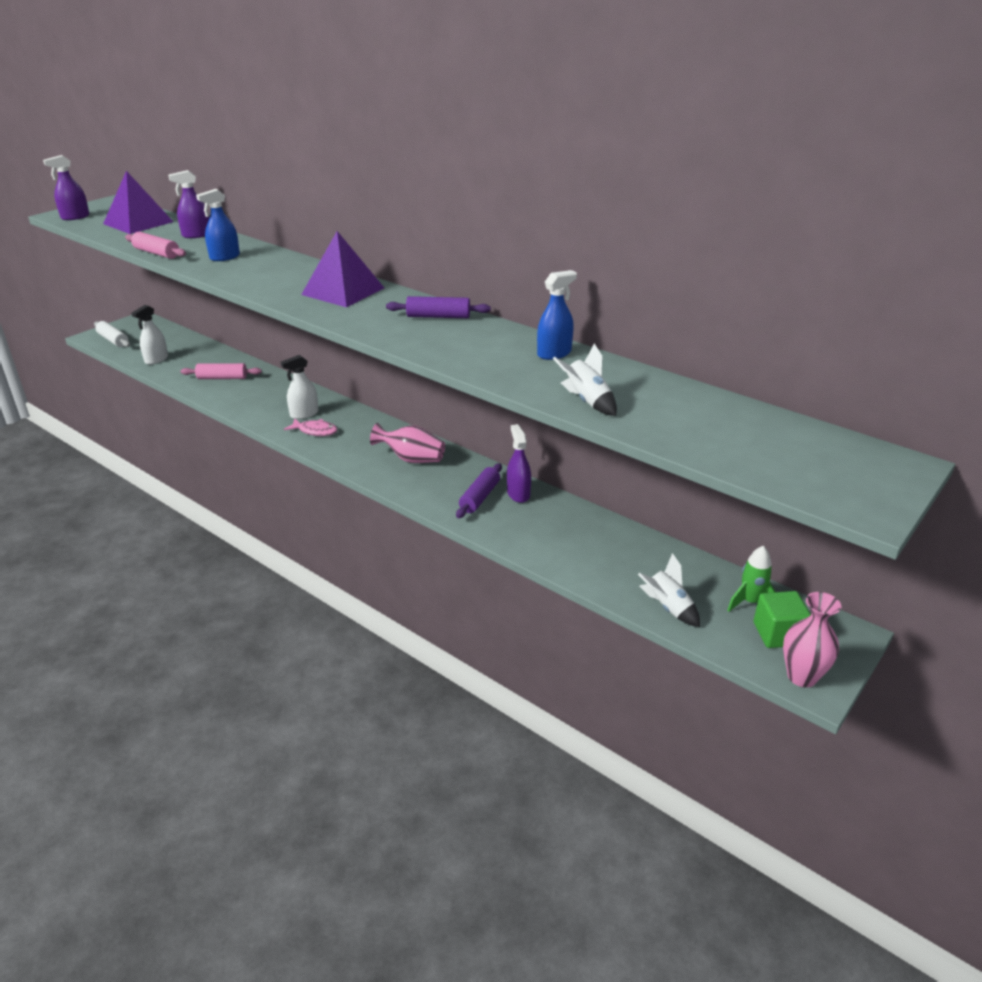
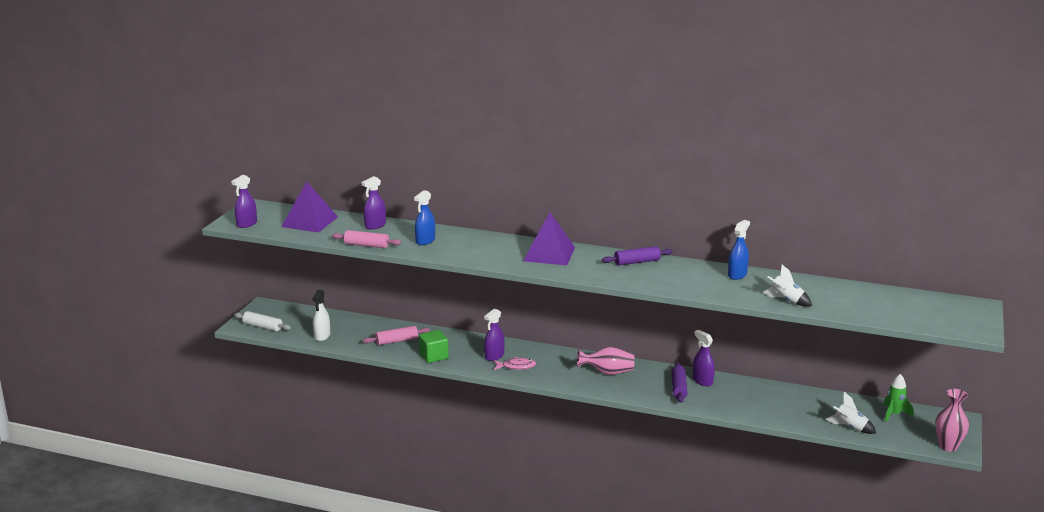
camera: 20 degrees left, 10 degrees down
white spray bottle [281,355,319,419] -> purple spray bottle [484,309,505,361]
green cube [754,591,811,648] -> green cube moved to [419,330,449,363]

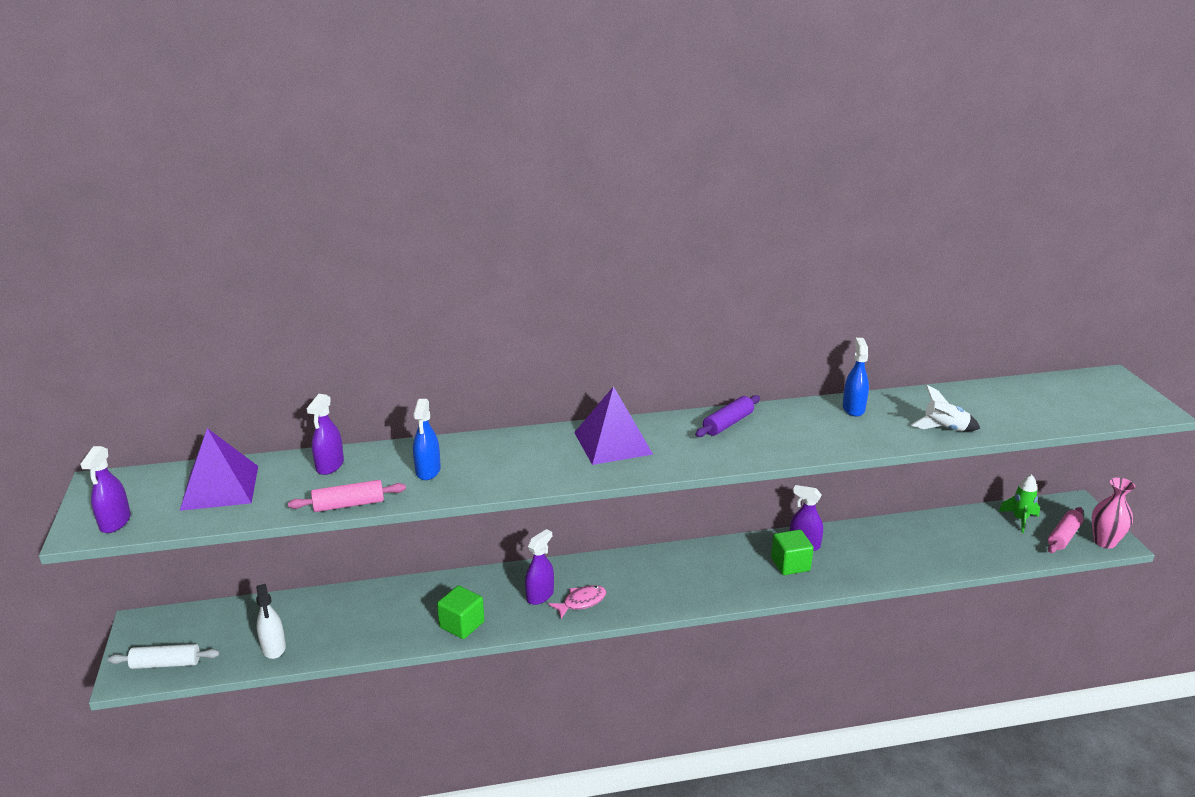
camera: 30 degrees left, 5 degrees up
pink rolling pin [363,326,430,345] -> pink rolling pin moved to [1048,507,1084,553]
purple spray bottle [484,309,505,361] -> purple spray bottle turned 150 degrees counterclockwise [525,529,554,605]
pink vase [577,346,635,375] -> none
purple rolling pin [671,363,688,403] -> green cube [771,530,814,575]
white rocket [826,392,876,434] -> none

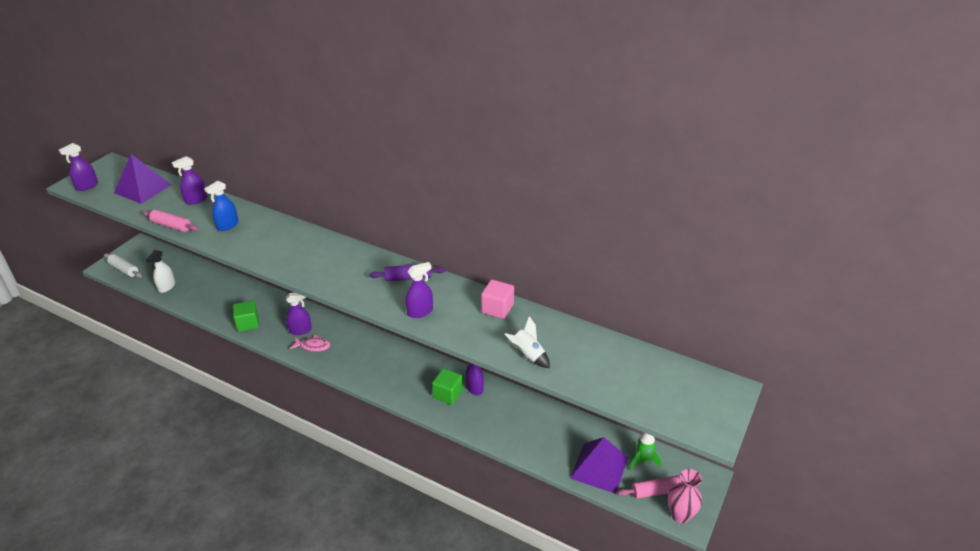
camera: 40 degrees right, 10 degrees up
purple pyramid [574,386,653,465] -> purple pyramid moved to [570,437,628,494]
blue spray bottle [843,338,869,417] -> pink cube [481,280,514,319]
none -> purple spray bottle [405,262,433,318]

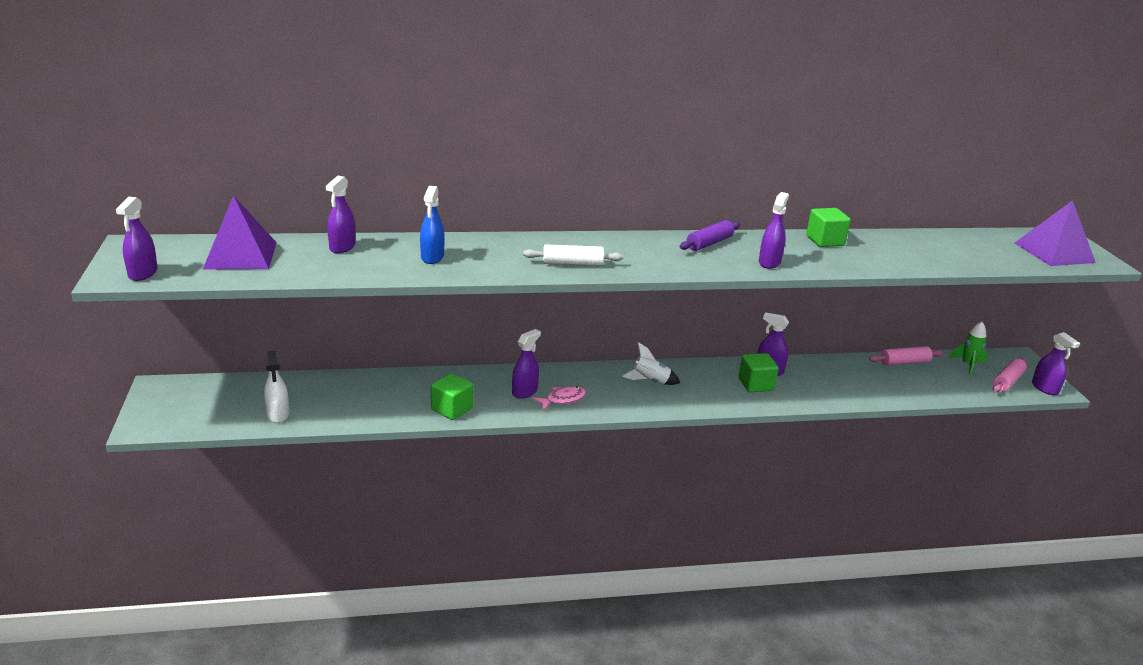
camera: 40 degrees left, 10 degrees down
white rolling pin [104,254,142,278] -> white rolling pin moved to [523,244,623,266]
pink rolling pin [142,210,198,232] -> pink rolling pin moved to [869,346,944,366]
pink cube [481,280,514,319] -> green cube [806,208,851,247]
white rocket [504,316,550,368] -> white rocket moved to [622,342,680,385]
purple pyramid [570,437,628,494] -> purple pyramid moved to [1014,200,1096,266]
pink vase [668,469,702,523] -> purple spray bottle [1032,332,1080,395]

